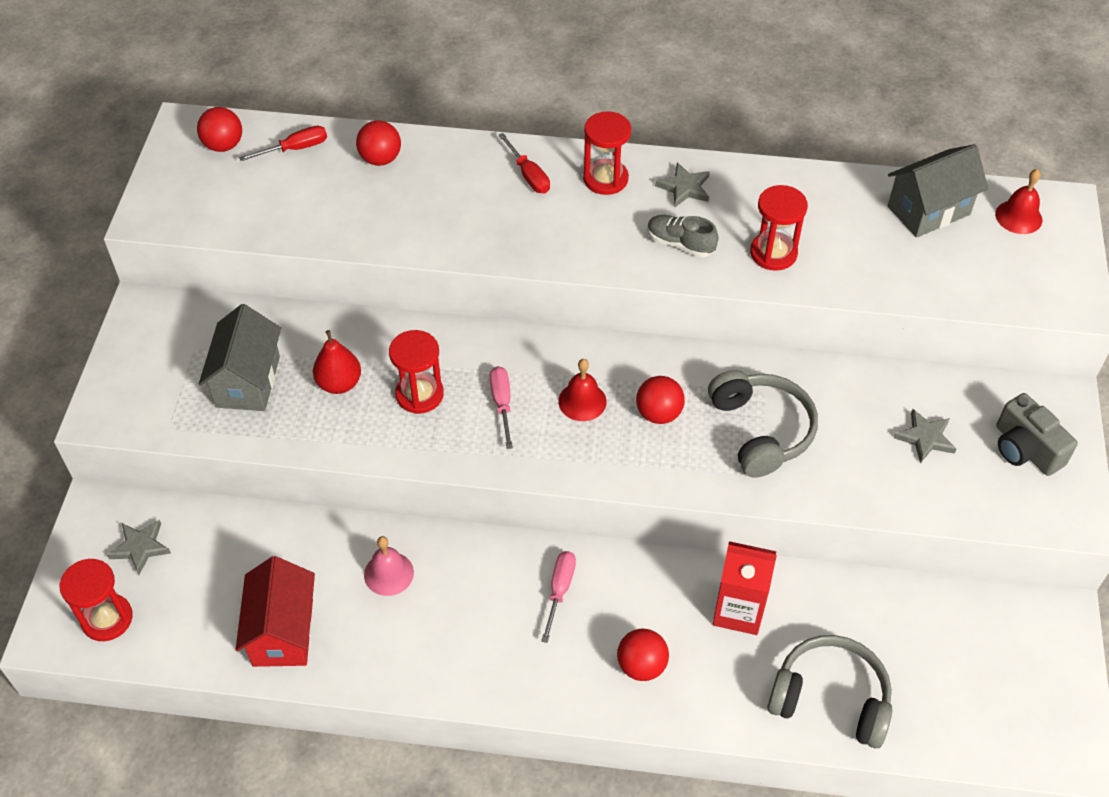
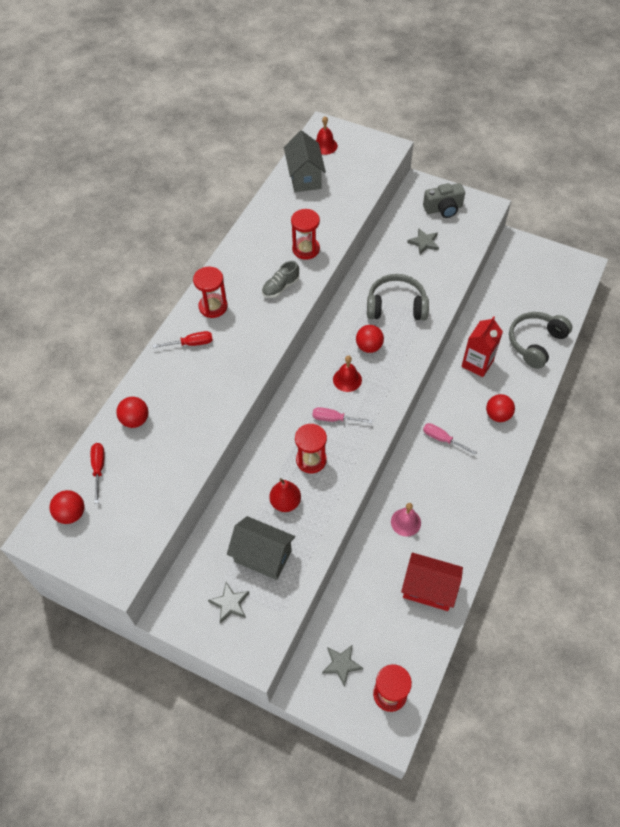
camera: 70 degrees left, 5 degrees up
grey star [655,162,710,207] -> grey star moved to [208,582,249,624]

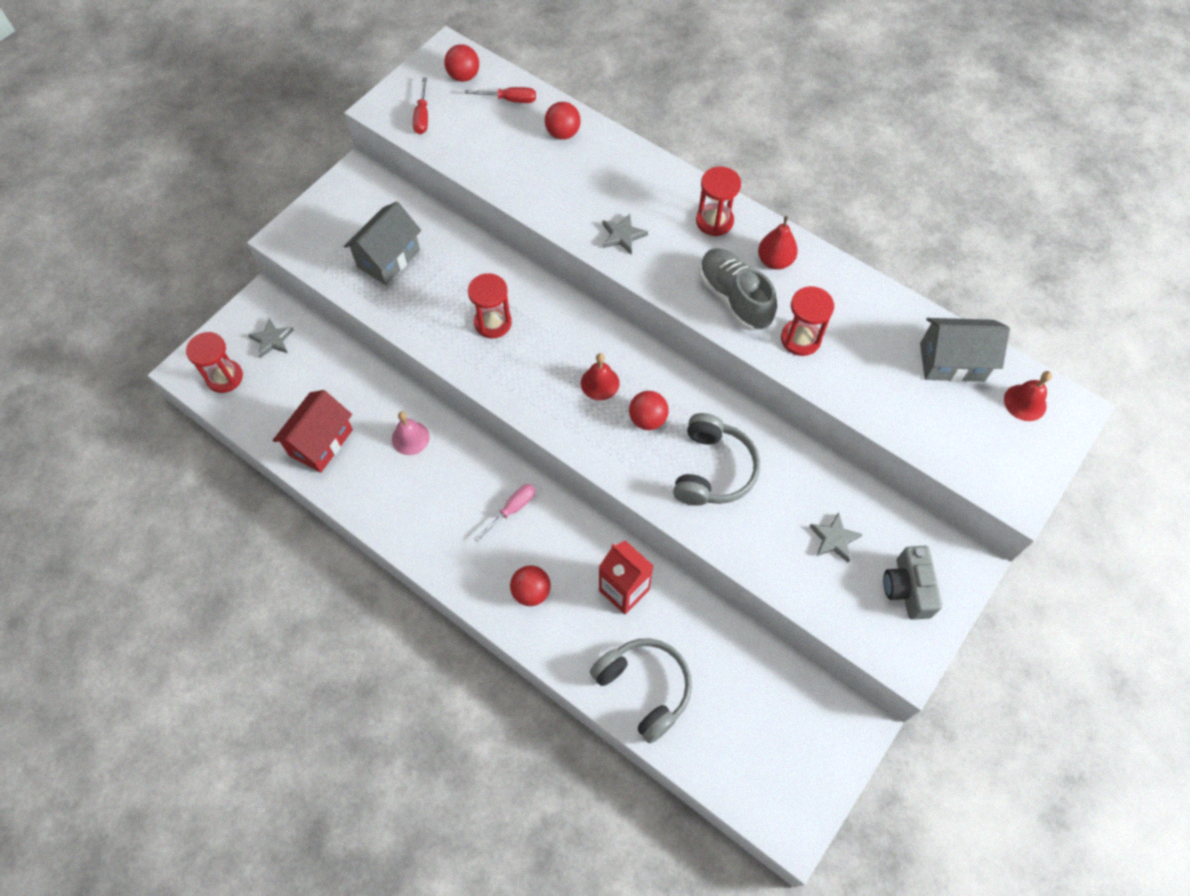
camera: 100 degrees right, 5 degrees up
red screwdriver [152,331,213,348] -> red screwdriver moved to [413,78,428,134]
grey star [208,582,249,624] -> grey star moved to [602,213,648,255]
grey shoe [262,261,299,298] -> grey shoe [699,248,777,331], size x1.64
red pear [270,478,301,512] -> red pear moved to [758,216,798,270]
pink screwdriver [312,407,372,423] -> none

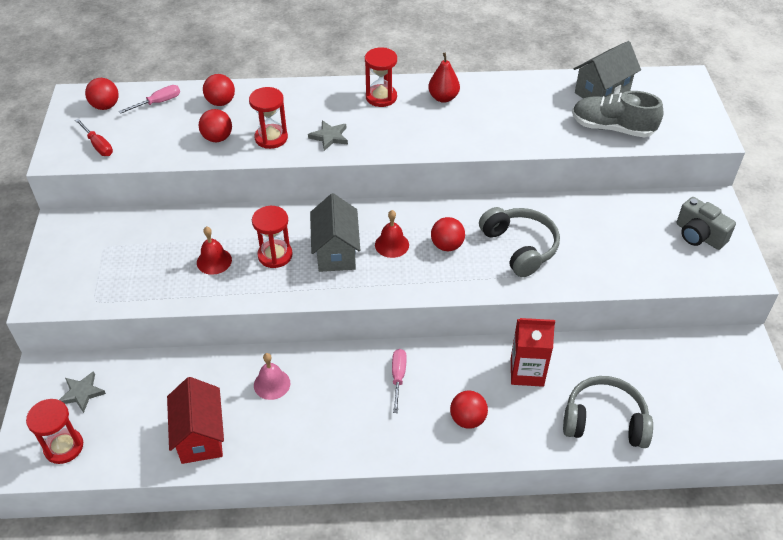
camera: 40 degrees left, 15 degrees down
grey house [344,202,421,285] -> grey house moved to [310,193,360,272]
red screwdriver [464,87,536,103] -> pink screwdriver [119,85,180,114]
grey shoe [699,248,777,331] -> grey shoe moved to [572,91,663,138]
red hourglass [781,286,834,356] -> red hourglass moved to [249,87,288,149]
grey star [809,512,863,563] -> none
red bell [1004,371,1052,421] -> red bell moved to [197,226,232,275]
none -> red ball [199,109,232,142]

